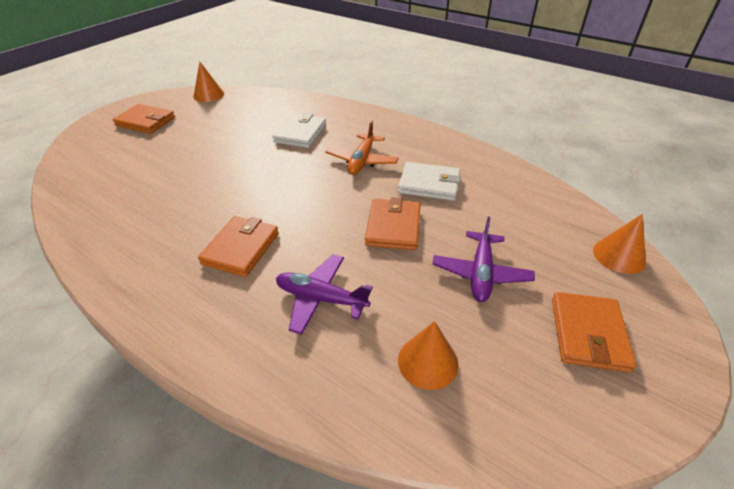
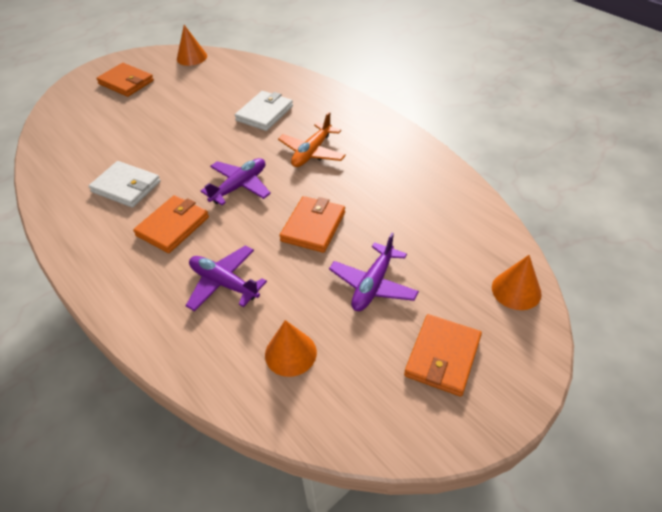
camera: 15 degrees right, 5 degrees up
white wallet [398,162,461,201] -> white wallet moved to [89,161,161,208]
none -> purple plane [201,158,271,205]

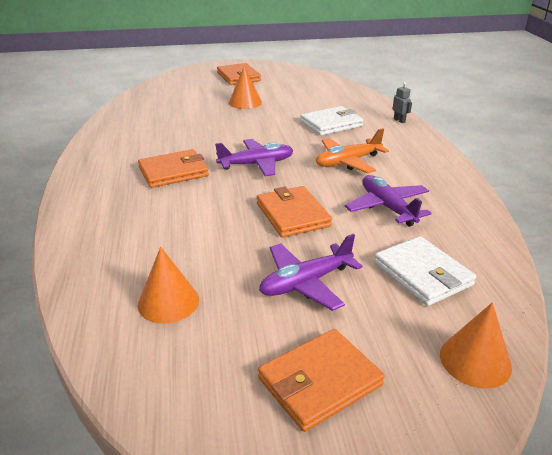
camera: 30 degrees right, 15 degrees down
white wallet [89,161,161,208] -> white wallet moved to [374,236,476,306]
orange cone [177,25,207,66] -> orange cone moved to [229,66,262,109]
purple plane [186,245,267,311] -> purple plane moved to [345,175,432,227]
orange wallet [279,196,345,253] -> orange wallet turned 75 degrees counterclockwise [257,186,332,238]
none -> grey robot [393,82,412,123]

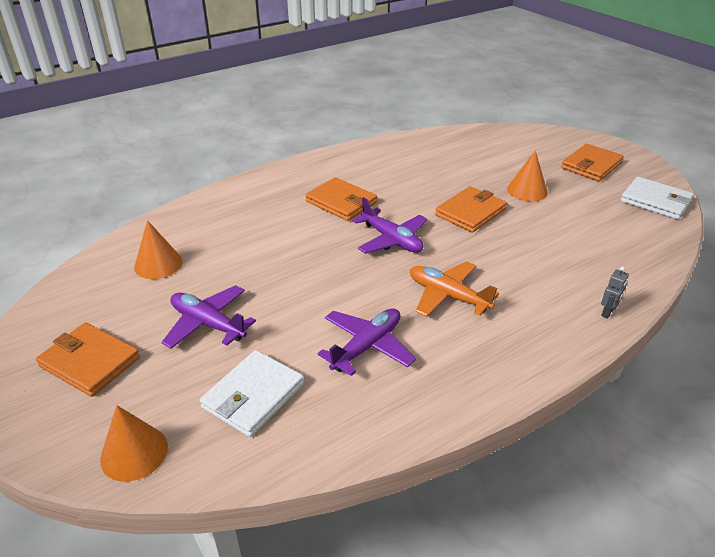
camera: 65 degrees right, 5 degrees up
orange wallet [257,186,332,238] -> orange wallet moved to [435,186,507,233]
white wallet [300,106,363,136] -> white wallet moved to [621,177,694,220]

